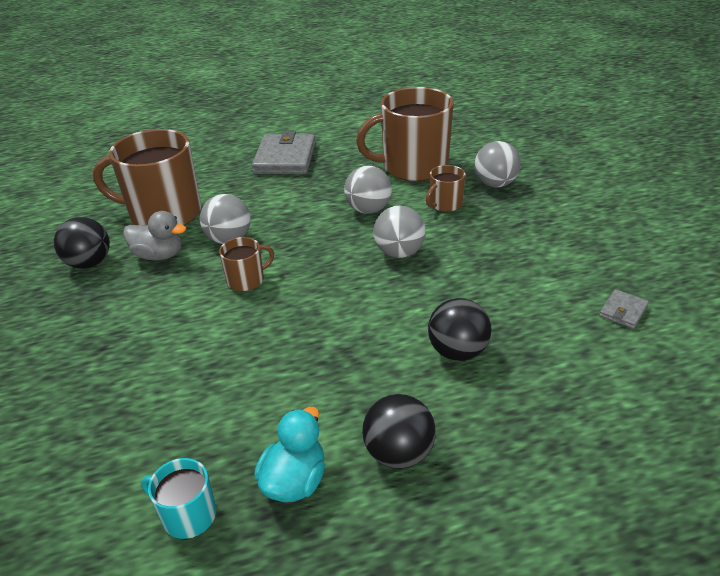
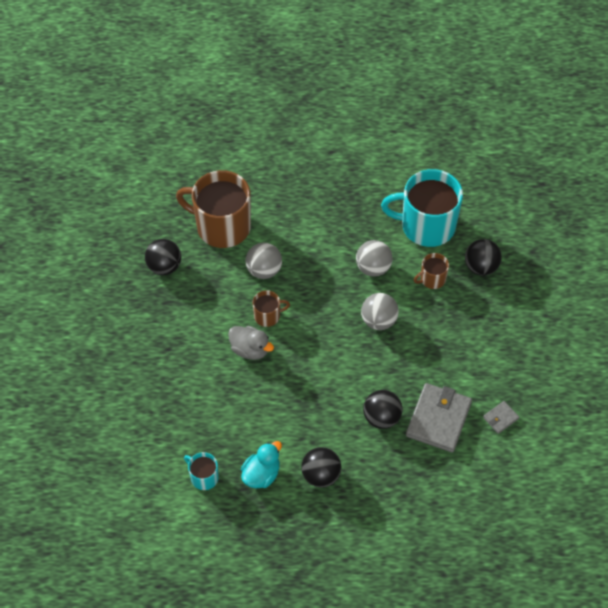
camera: 15 degrees right, 20 degrees up
grey duck [123,211,186,260] -> grey duck moved to [228,326,274,360]
grey wallet [252,131,316,174] -> grey wallet moved to [406,383,472,453]
brown mug [356,87,454,181] -> turquoise mug [381,169,463,247]
grey ball [474,141,521,187] -> black ball [465,239,502,276]

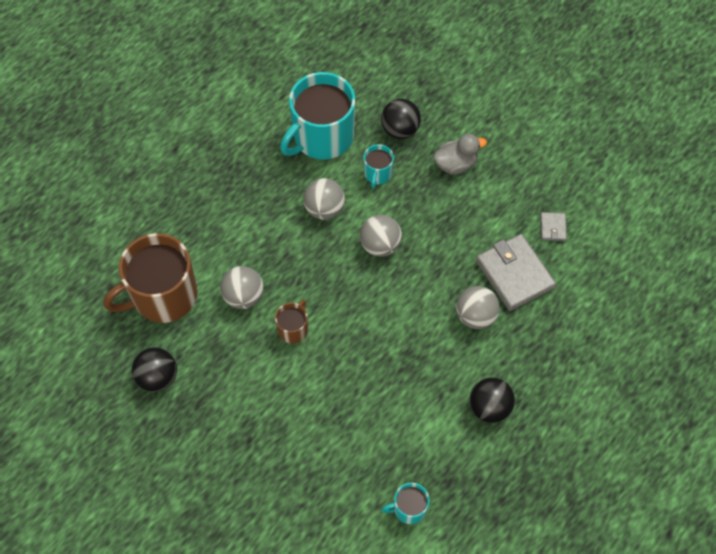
camera: 50 degrees left, 5 degrees up
grey duck [228,326,274,360] -> grey duck moved to [433,134,487,175]
turquoise duck [241,441,282,488] -> none
black ball [363,390,402,429] -> grey ball [456,286,500,329]
brown mug [414,253,449,289] -> turquoise mug [363,144,394,189]

